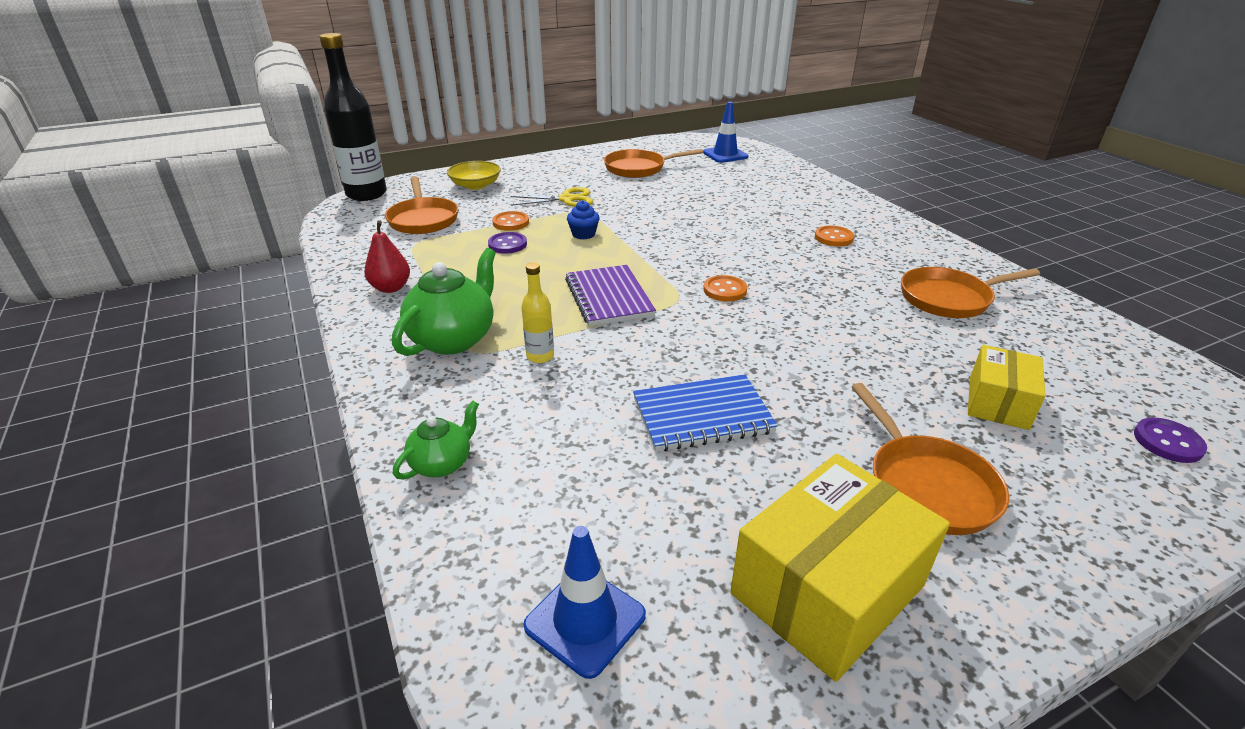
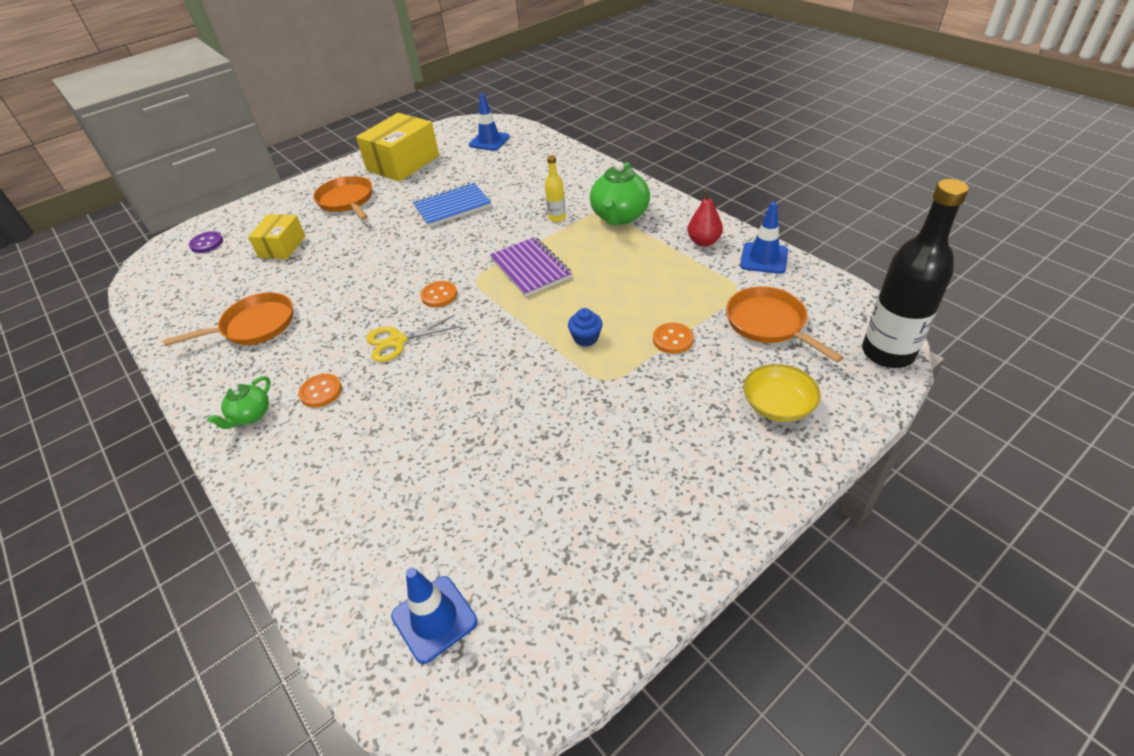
camera: 170 degrees right, 10 degrees up
green teapot [393,400,479,480] -> green teapot moved to [207,376,271,429]
purple button [488,232,527,254] -> none
yellow scissors [511,187,593,207] -> yellow scissors moved to [366,315,460,362]
orange pan [604,149,703,178] -> none
none -> blue traffic cone [740,202,788,274]

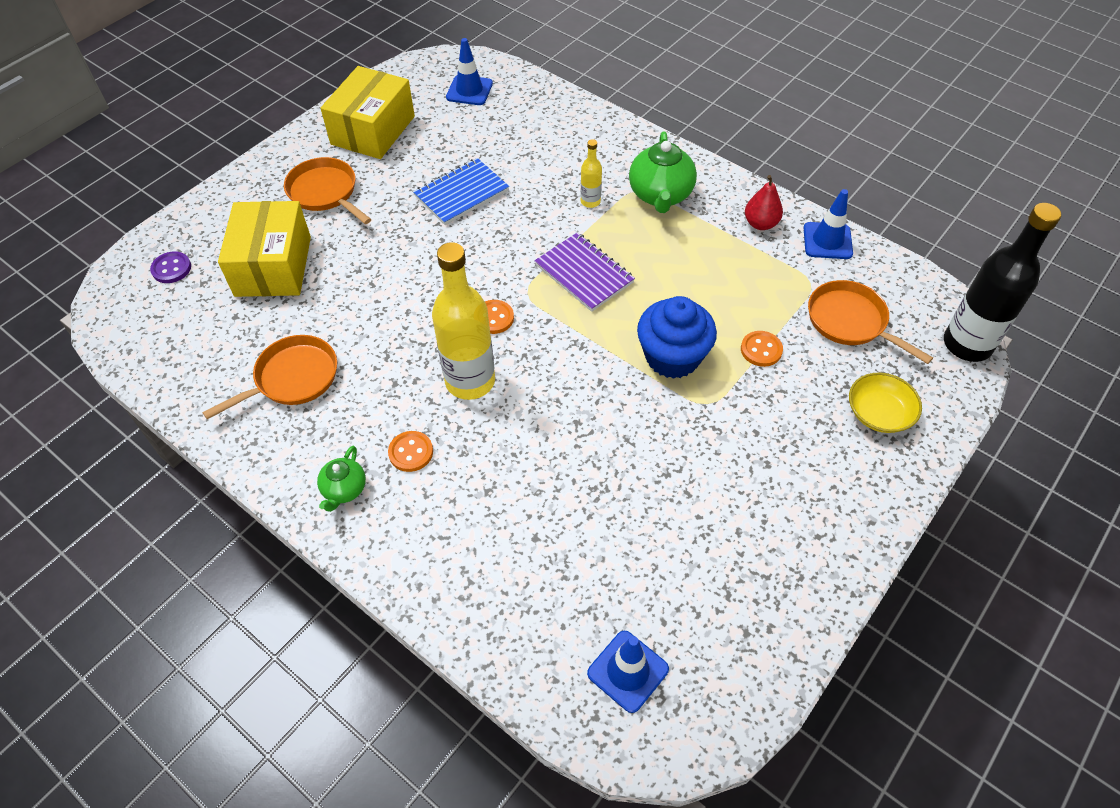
camera: 15 degrees left, 10 degrees up
yellow box [248,214,305,259] -> yellow box [218,201,311,297], size x1.68
yellow scissors [366,315,460,362] -> yellow bottle [432,242,495,400]
blue cupcake [568,308,603,347] -> blue cupcake [637,296,717,379], size x2.13

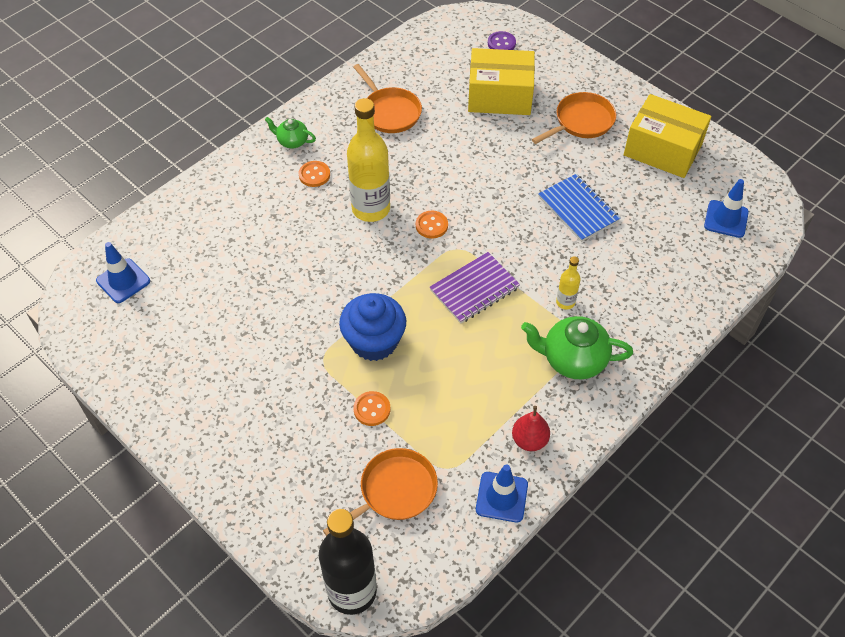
camera: 95 degrees right, 0 degrees up
yellow bowl [849,372,922,433] -> none

